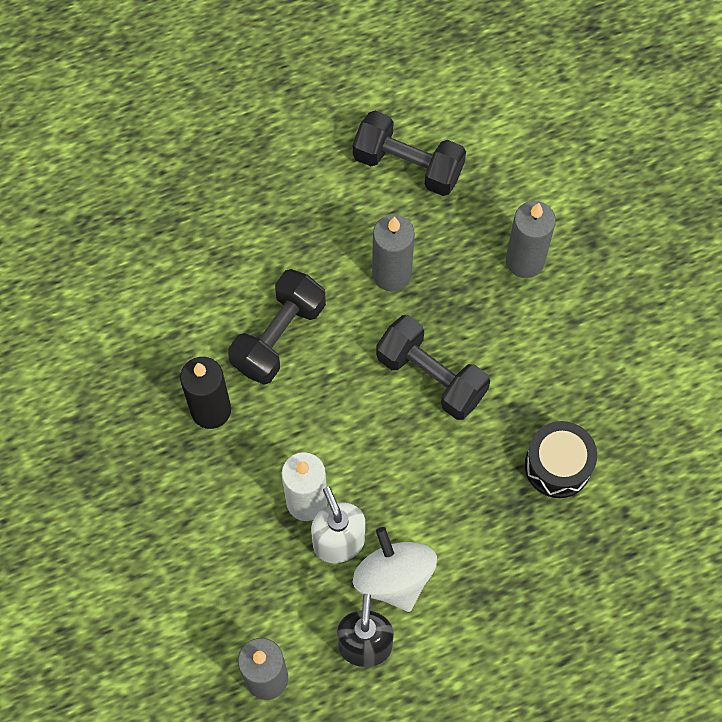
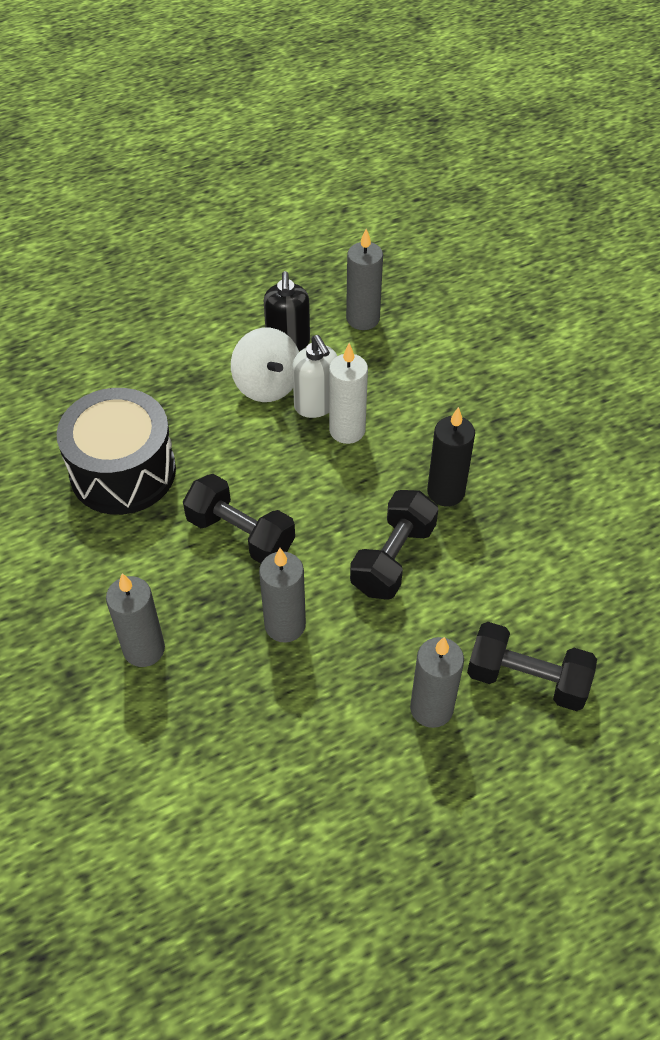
camera: 175 degrees right, 15 degrees down
black dumbbell [353,111,466,196] -> black dumbbell moved to [467,622,597,711]
black drum [525,421,597,498] -> black drum [57,388,176,515], size x1.73
none -> grey candle [410,637,464,728]

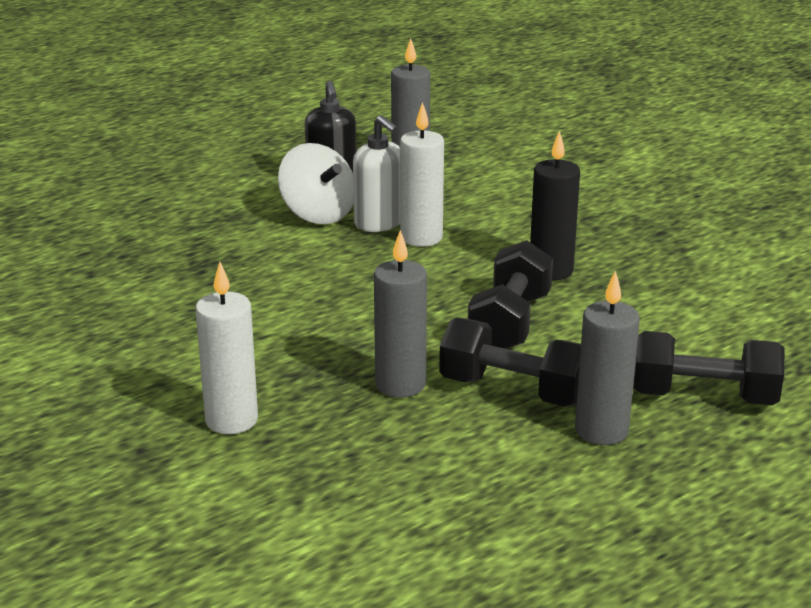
camera: 10 degrees left, 25 degrees down
black drum [57,388,176,515] -> none
grey candle [106,573,165,667] -> white candle [195,262,258,434]
black dumbbell [183,474,295,563] -> black dumbbell moved to [439,317,581,406]

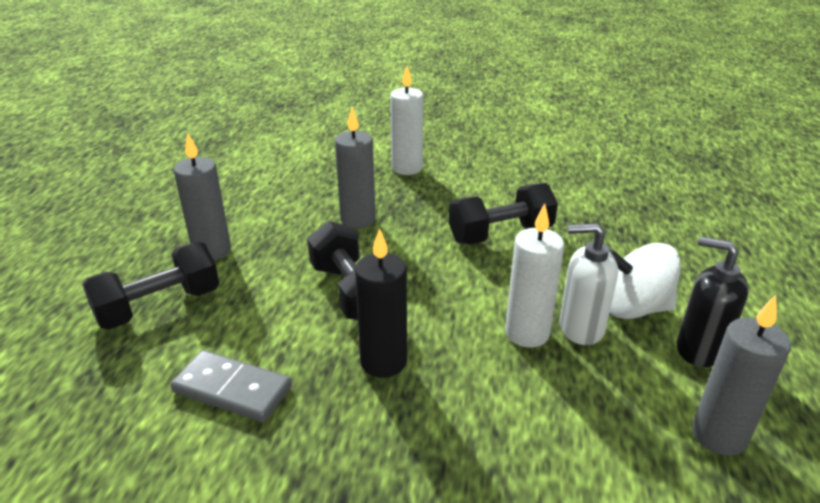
camera: 135 degrees right, 5 degrees up
black dumbbell [439,317,581,406] -> black dumbbell moved to [449,183,558,245]
none -> grey domino [171,350,292,422]

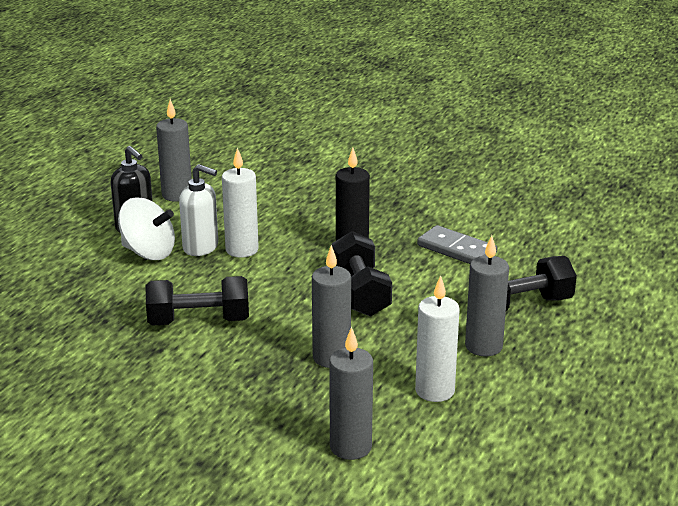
camera: 165 degrees left, 5 degrees down
white candle [390,66,423,175] -> white candle moved to [415,275,460,402]
none -> grey candle [329,326,373,460]

